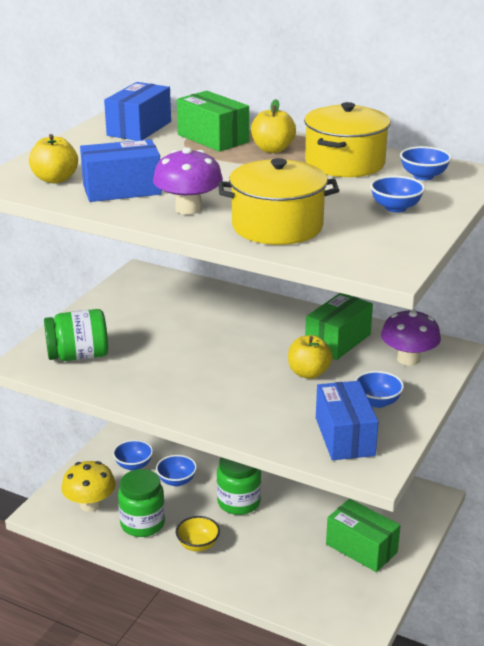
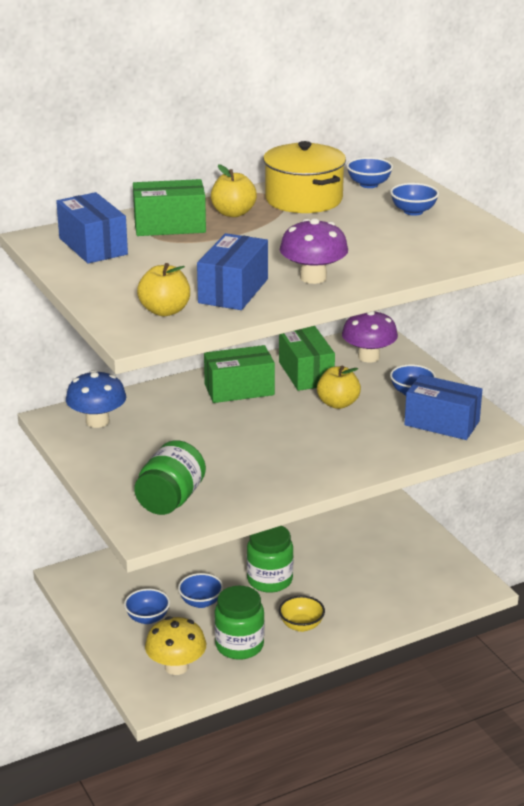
camera: 55 degrees left, 0 degrees up
yellow pot [218,158,339,245] -> none
green box [326,499,400,572] -> green box moved to [204,345,275,403]
none -> blue mushroom [66,370,126,428]

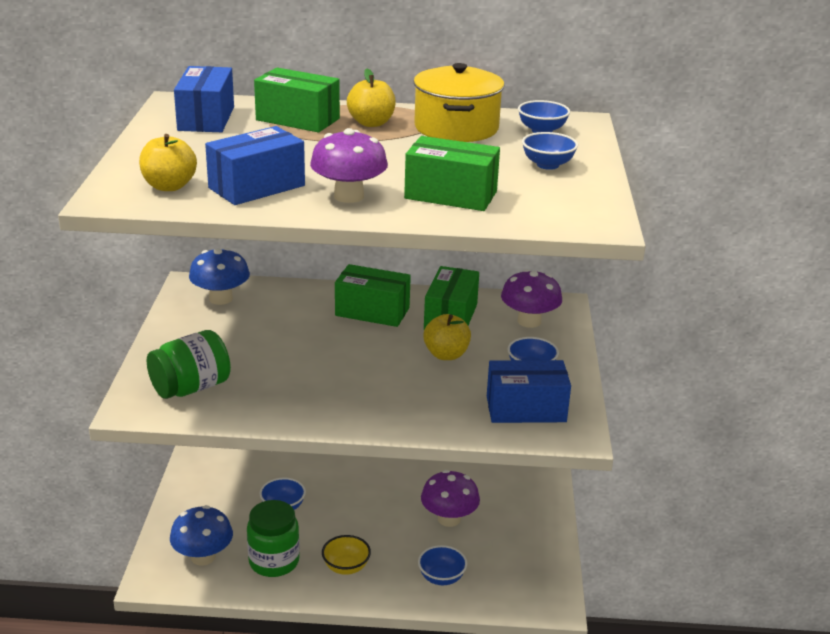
camera: 30 degrees right, 0 degrees up
blue bowl [124,589,170,624] -> blue bowl moved to [418,545,467,585]
yellow mushroom [145,616,206,675] -> blue mushroom [170,505,233,566]
green jar [247,526,293,593] -> none
blue box [404,375,483,440] -> blue box turned 60 degrees counterclockwise [487,360,571,423]
none -> green box [404,136,500,211]
none -> purple mushroom [421,470,480,527]

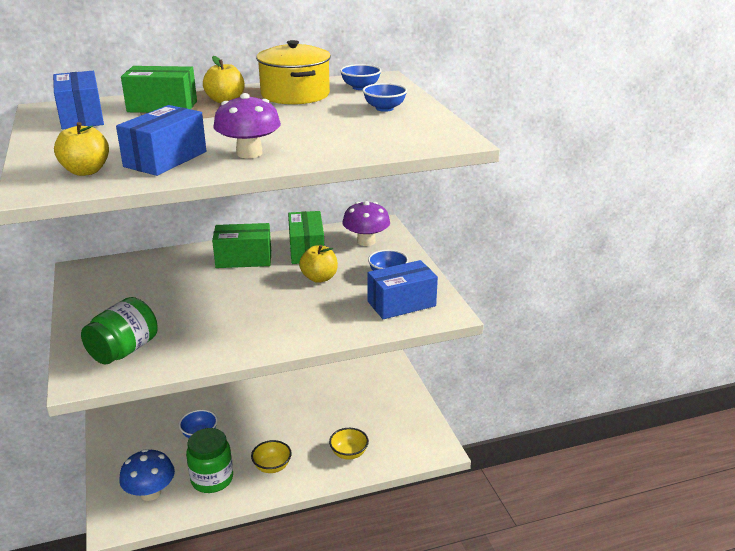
camera: 20 degrees left, 0 degrees up
blue mushroom [189,248,250,305] -> none
green box [404,136,500,211] -> none
blue bowl [418,545,467,585] -> yellow bowl [329,428,369,460]
purple mushroom [421,470,480,527] -> none

